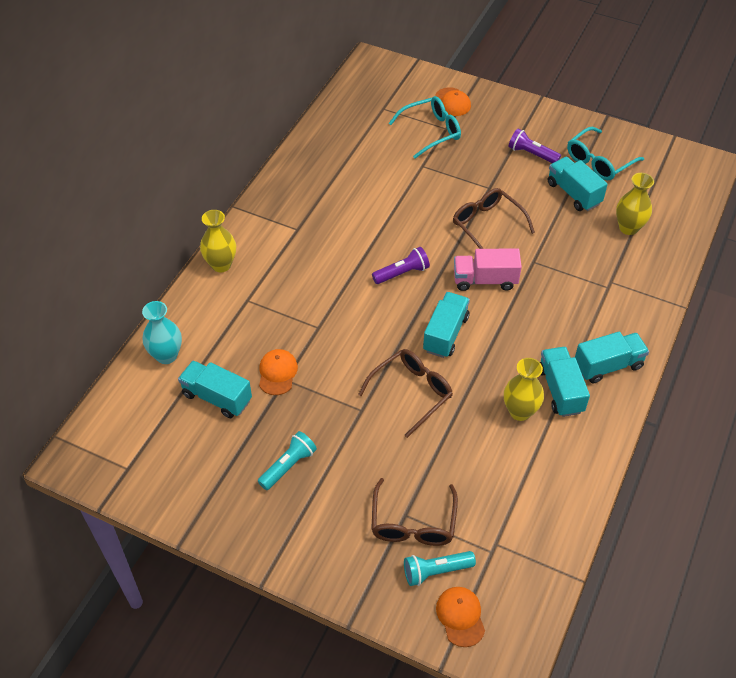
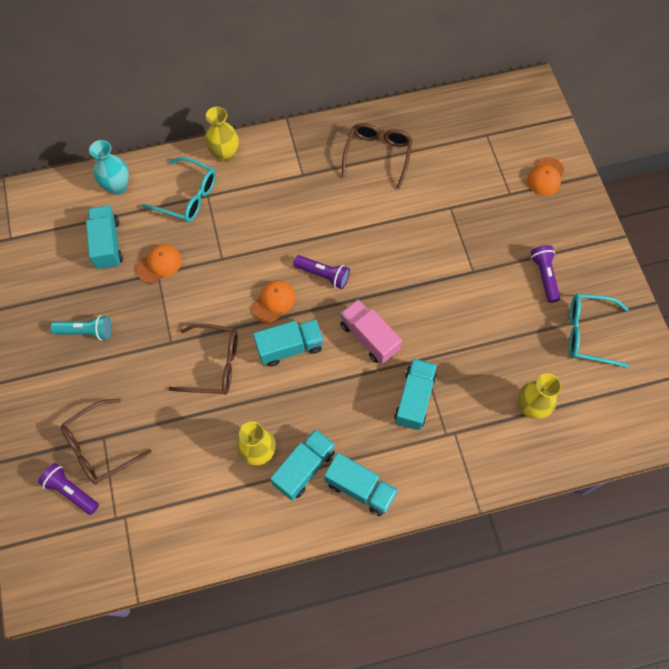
camera: 50 degrees right, 15 degrees up
turquoise glasses [389,96,461,159] -> turquoise glasses moved to [142,157,216,222]
turquoise flashlight [404,551,476,586] -> purple flashlight [38,463,99,515]
orange cap [436,587,485,647] -> orange cap moved to [252,280,295,323]
brown glasses [453,188,535,249] -> brown glasses moved to [342,123,413,189]
turquoise truck [548,157,608,211] -> turquoise truck moved to [394,358,437,430]

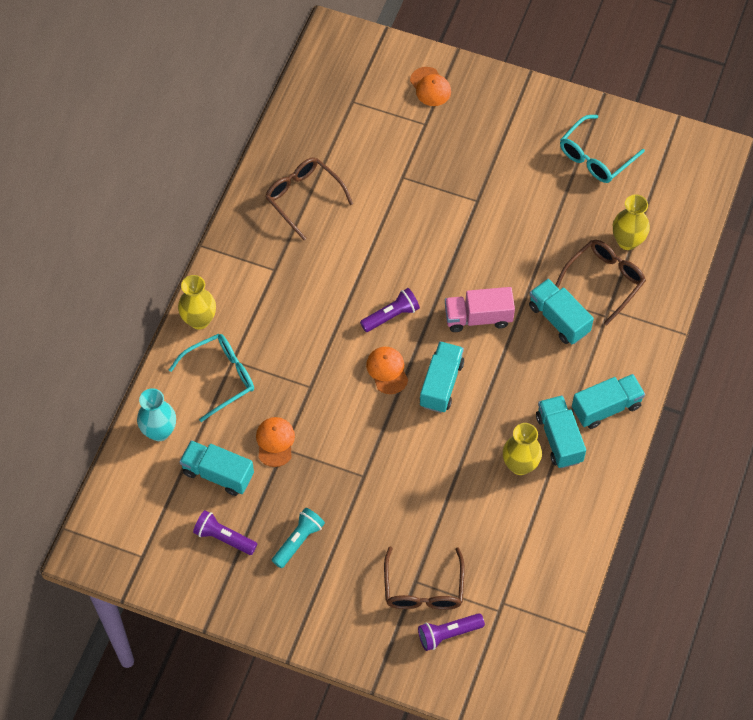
camera: 55 degrees left, 5 degrees down
brown glasses [169,324,238,395] -> brown glasses moved to [556,240,646,325]
purple flashlight [531,245,560,303] -> purple flashlight moved to [193,510,257,555]

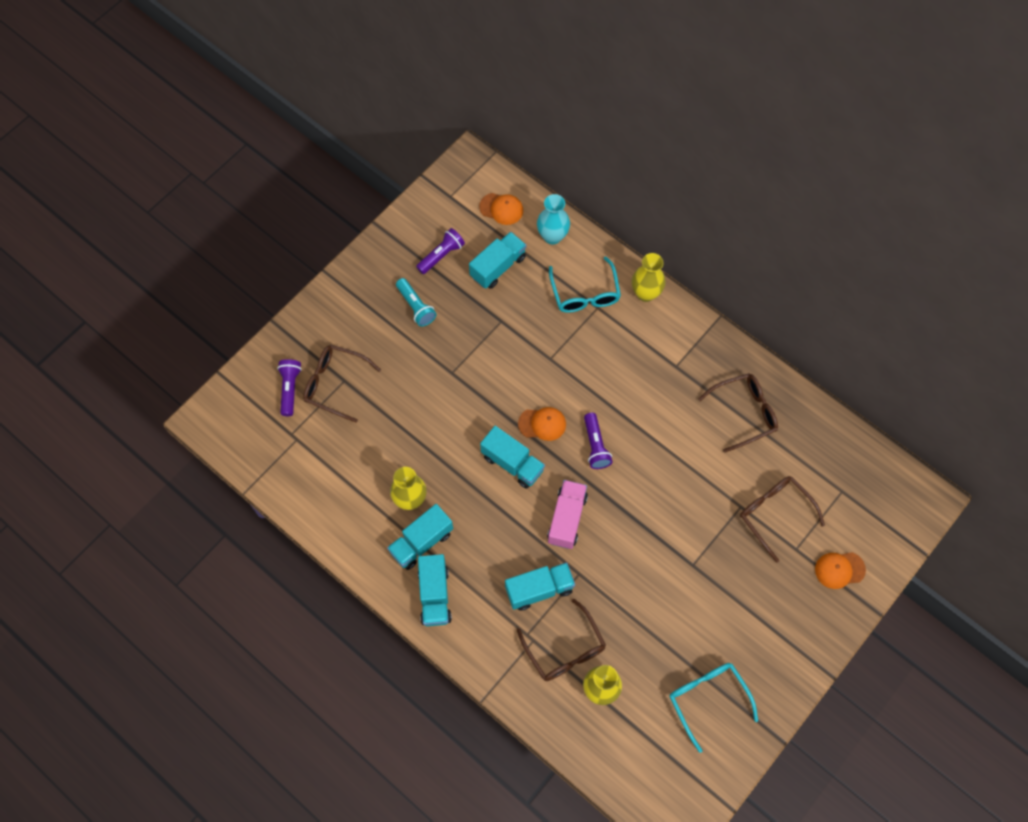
camera: 110 degrees right, 5 degrees up
orange cap [256,417,295,467] -> orange cap moved to [479,193,523,225]
turquoise truck [536,395,586,468] -> turquoise truck turned 135 degrees clockwise [387,504,453,570]
none -> brown glasses [740,476,825,563]

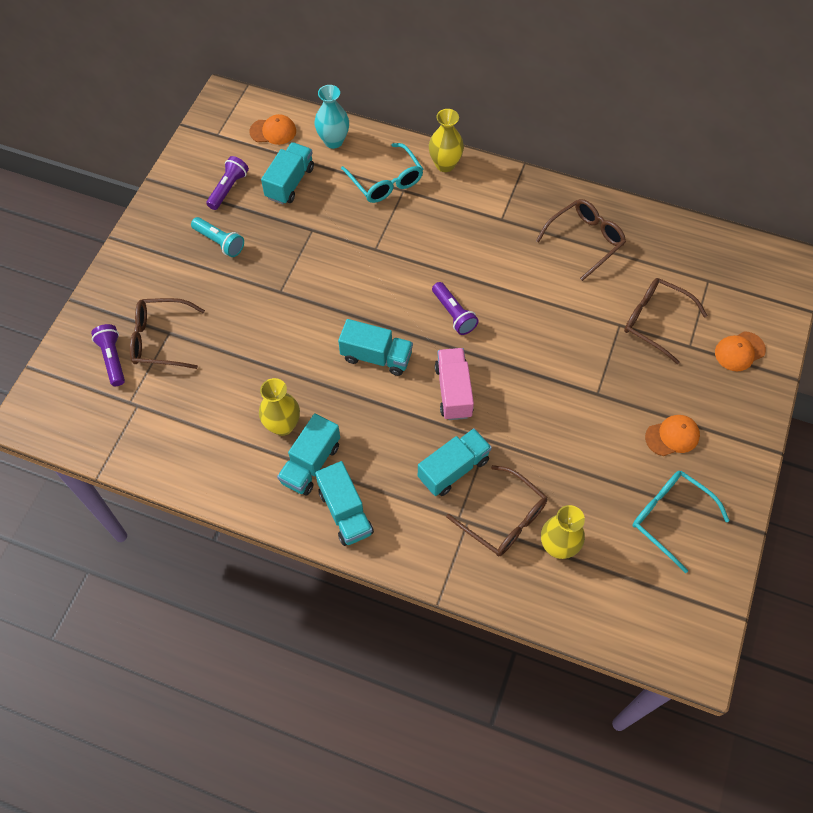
camera: 20 degrees left, 5 degrees down
orange cap [518,407,566,441] -> orange cap moved to [645,415,700,456]

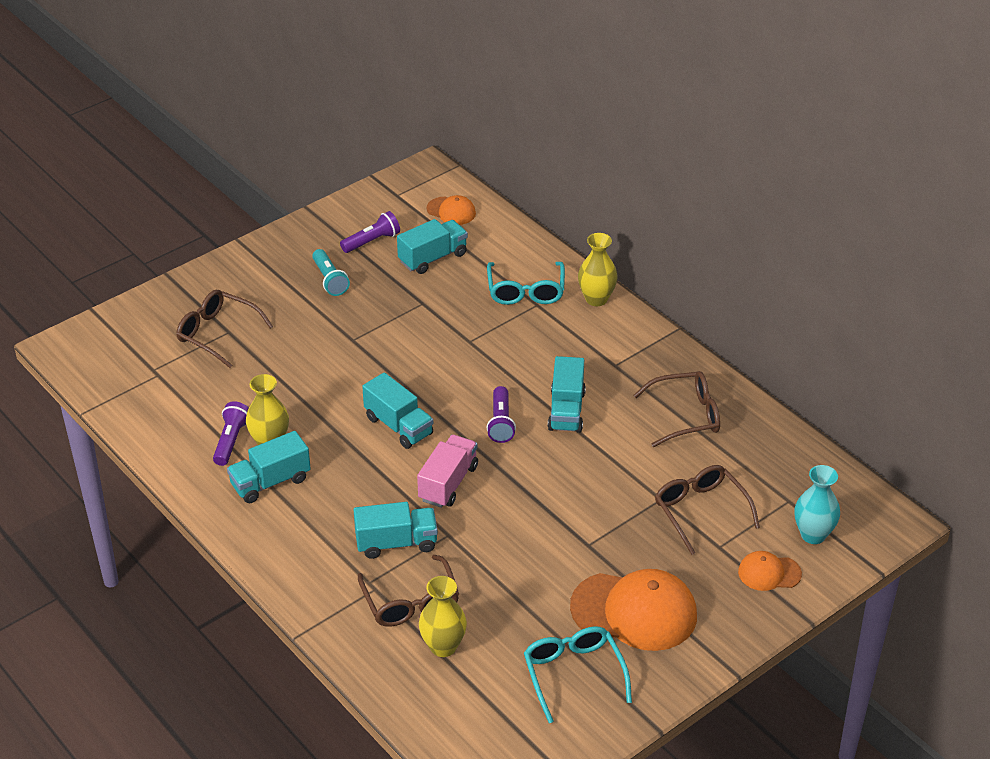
camera: 30 degrees right, 20 degrees down
purple flashlight [91,324,125,386] -> purple flashlight moved to [213,401,249,466]
turquoise vase [315,85,349,149] -> turquoise vase moved to [794,465,840,544]
turquoise truck [315,461,374,546] -> turquoise truck moved to [548,356,586,433]
orange cap [645,415,700,456] -> orange cap [570,569,697,651], size x1.98

